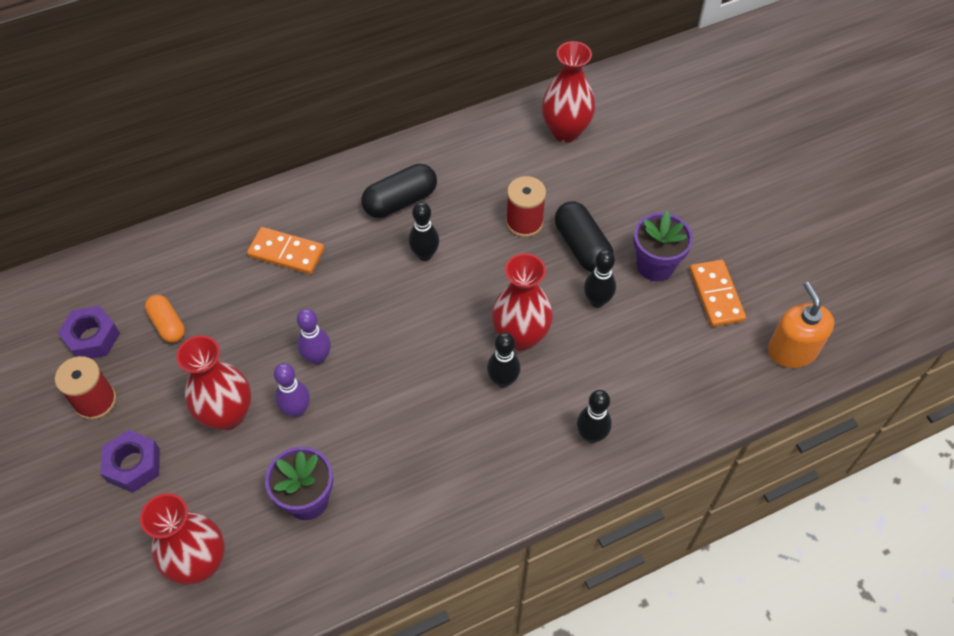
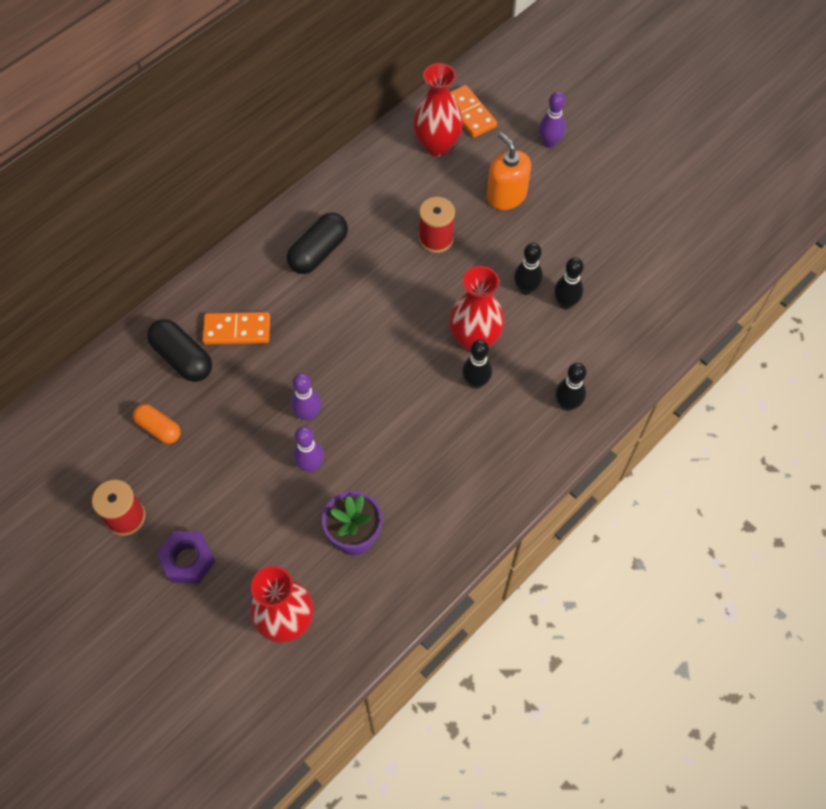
camera: 20 degrees left, 5 degrees up
purple nut [58,306,120,359] -> none
red vase [176,335,251,431] -> none
black bowling pin [408,202,439,261] -> black bowling pin moved to [554,257,584,309]
black capsule [555,202,614,272] -> black capsule moved to [147,319,212,382]
purple flower pot [634,211,693,281] -> none
orange domino [690,260,746,327] -> orange domino moved to [450,85,497,138]
orange soap dispenser [768,282,834,368] -> orange soap dispenser moved to [487,132,531,210]
none -> purple bowling pin [539,91,566,148]

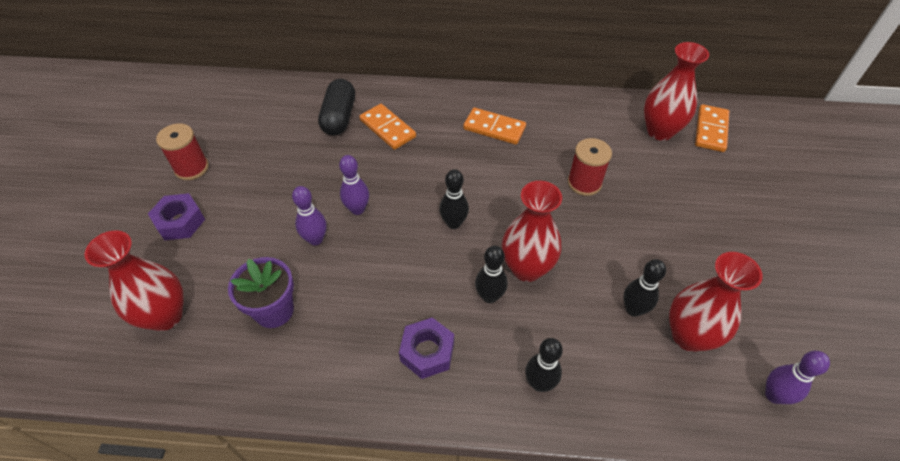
camera: 50 degrees right, 10 degrees down
orange capsule [133,404,181,444] -> none
black capsule [287,212,348,274] -> orange domino [463,108,526,145]
orange soap dispenser [487,132,531,210] -> none
black bowling pin [514,243,543,295] -> black bowling pin moved to [439,169,469,229]
purple bowling pin [539,91,566,148] -> purple bowling pin moved to [765,351,830,404]
none -> purple nut [399,318,454,379]
none -> red vase [669,252,763,352]

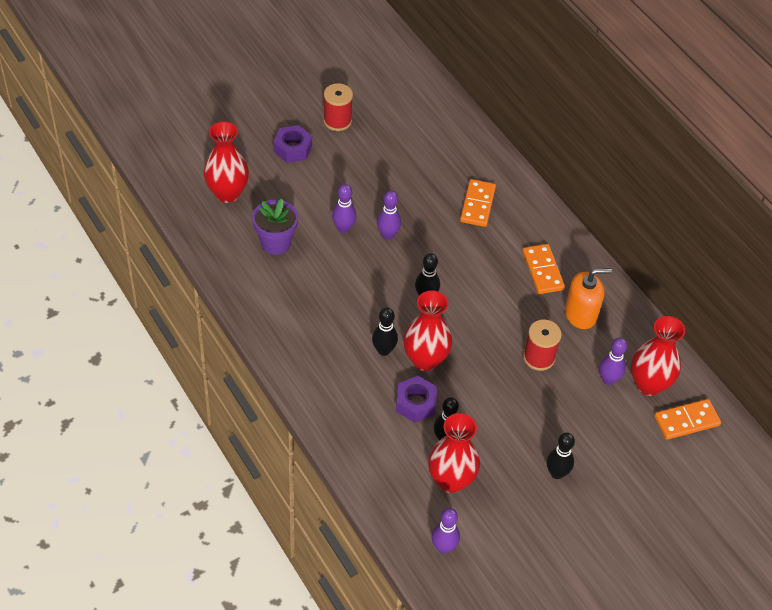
camera: 50 degrees right, 0 degrees up
black capsule [318,79,355,136] -> none
purple nut [399,318,454,379] -> purple nut moved to [396,376,437,423]
black bowling pin [525,338,563,392] -> black bowling pin moved to [546,433,575,479]
none -> orange soap dispenser [565,268,612,329]
none -> purple bowling pin [599,337,627,385]

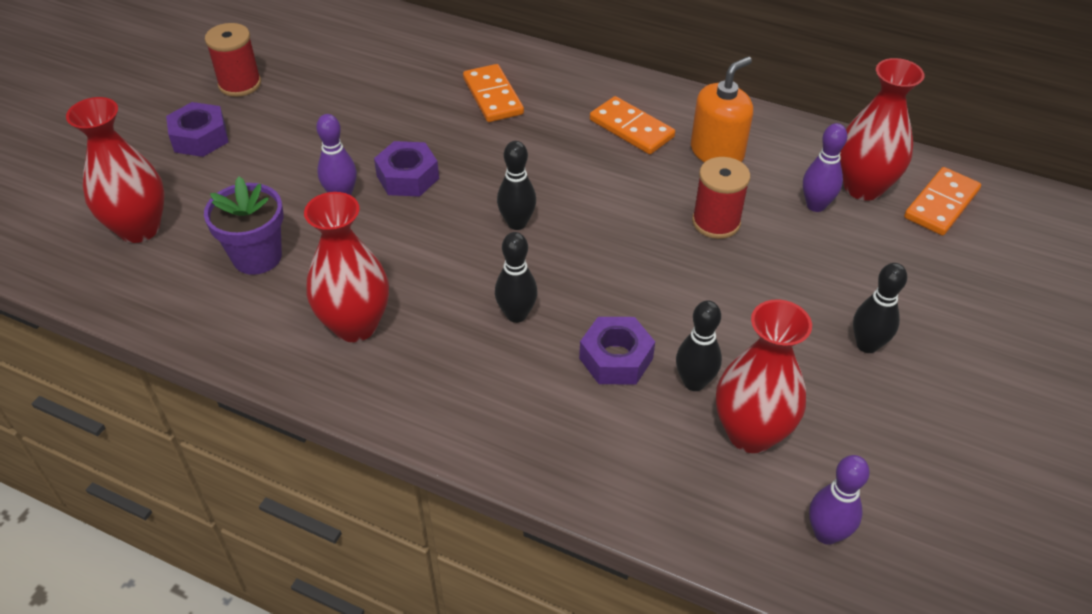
camera: 30 degrees left, 5 degrees down
purple bowling pin [377,191,401,240] -> purple nut [374,141,439,197]
red vase [404,290,452,371] -> red vase moved to [304,192,389,342]

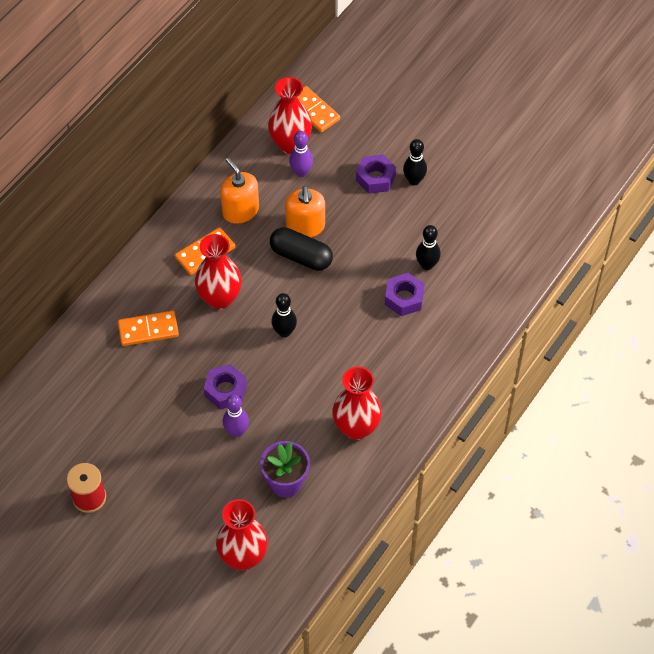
camera: 80 degrees left, 10 degrees up
purple nut [166,102,228,157] -> purple nut moved to [356,154,396,194]
black bowling pin [495,232,538,323] -> none
red spool [692,157,750,239] -> orange soap dispenser [285,186,325,237]
red vase [716,300,812,453] -> red vase moved to [195,234,242,309]
purple bowling pin [809,455,870,545] -> none
none -> black capsule [270,227,333,271]

